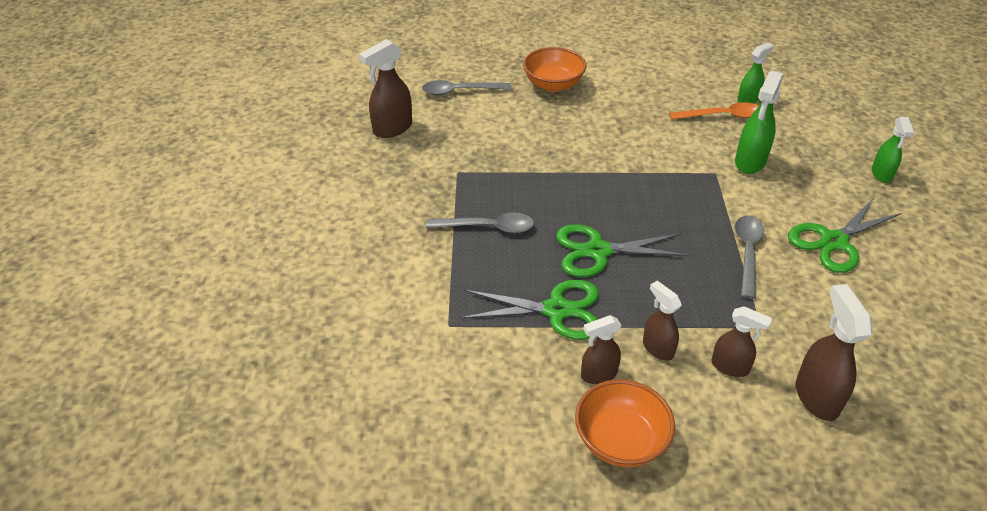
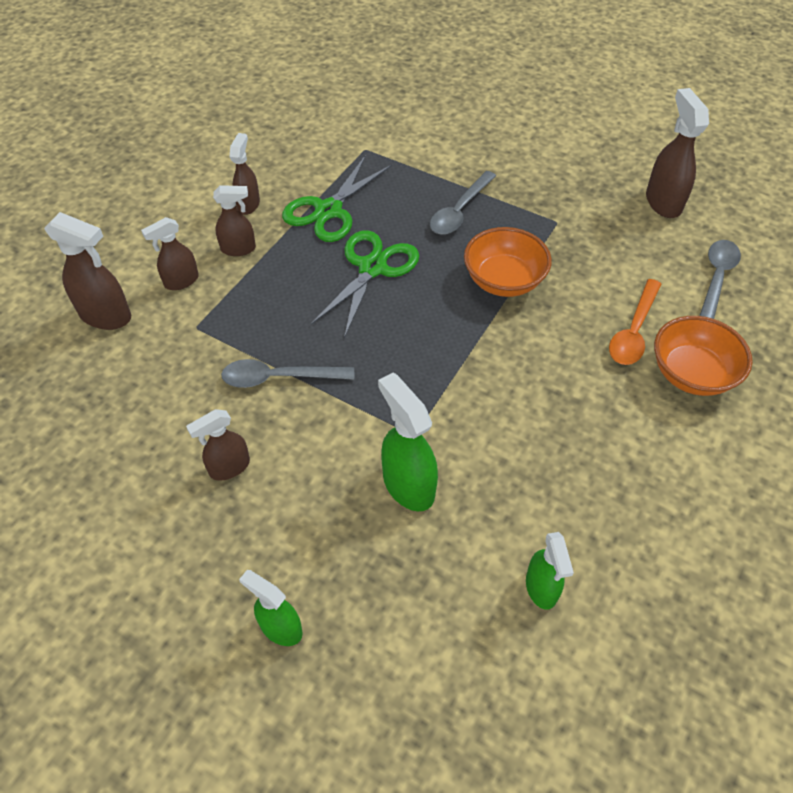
camera: 120 degrees right, 10 degrees up
orange bowl [575,379,675,467] -> orange bowl moved to [464,227,552,297]
orange spoon [669,102,759,120] -> orange spoon moved to [609,279,661,365]
grey spoon [735,216,764,299] -> grey spoon turned 135 degrees clockwise [221,359,354,388]
green scissors [788,198,902,273] -> brown spray bottle [186,409,250,481]

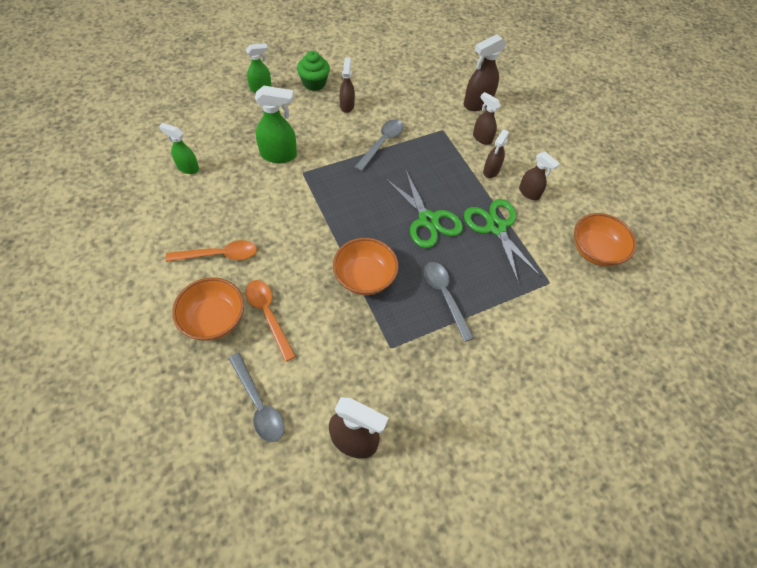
camera: 120 degrees right, 5 degrees up
brown spray bottle [141,217,199,290] -> brown spray bottle turned 45 degrees counterclockwise [473,92,501,145]
none -> orange spoon [165,240,257,262]
none -> green cupcake [297,51,330,91]
none -> orange bowl [574,213,637,266]

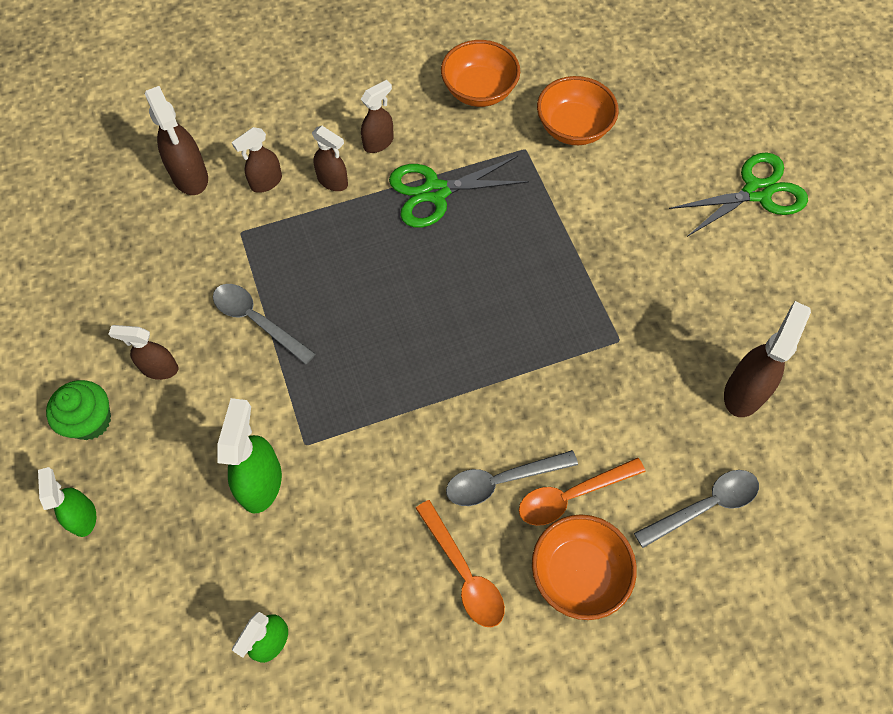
camera: 80 degrees left, 5 degrees up
orange spoon [165,240,257,262] -> orange spoon turned 150 degrees clockwise [415,500,505,627]
orange bowl [333,238,399,295] -> orange bowl moved to [537,76,619,145]
green scissors [385,171,463,248] -> green scissors moved to [669,152,808,237]
grey spoon [424,262,474,342] -> grey spoon moved to [446,450,578,506]

